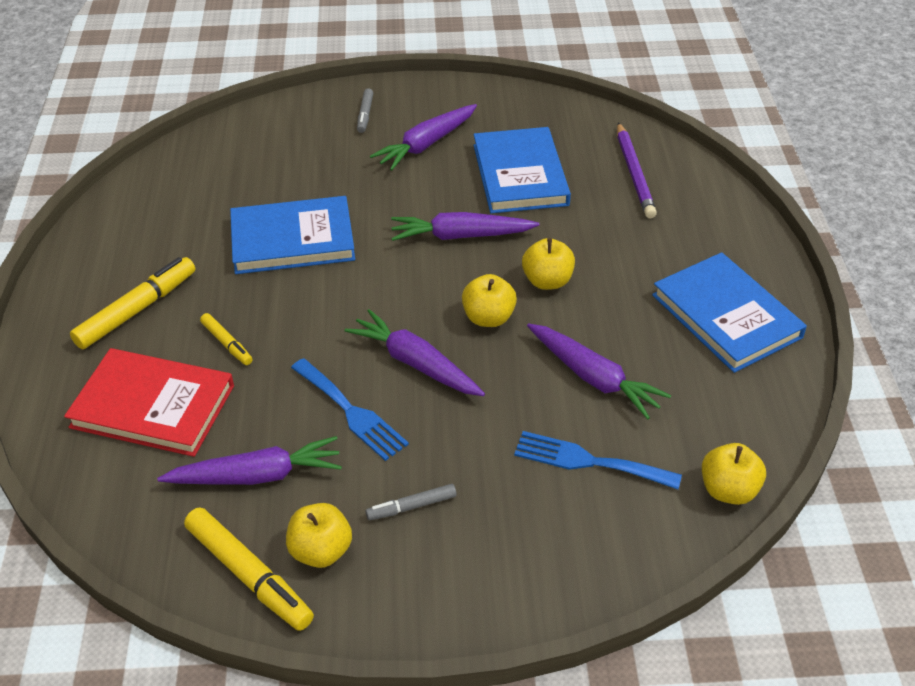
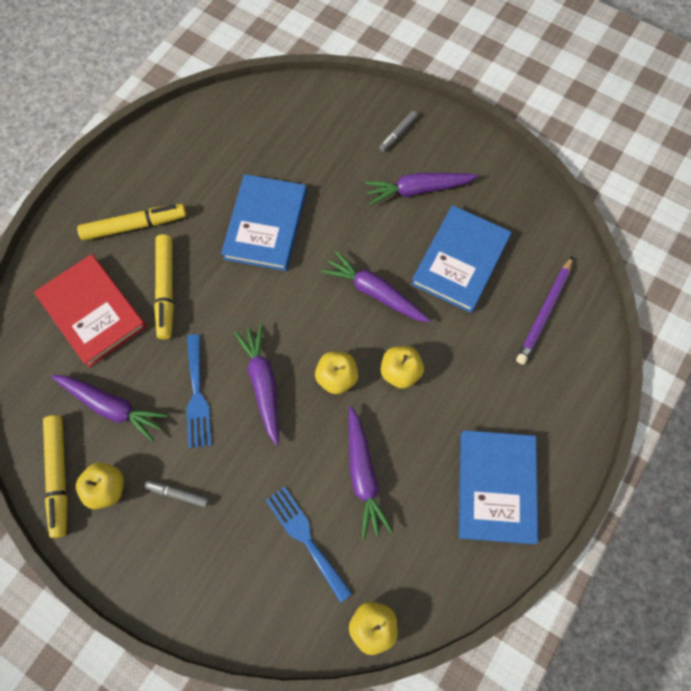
camera: 35 degrees right, 25 degrees up
yellow marker [200,313,253,365] -> yellow marker [154,234,174,340], size x1.83
blue book [230,196,355,274] -> blue book turned 75 degrees clockwise [221,174,307,271]

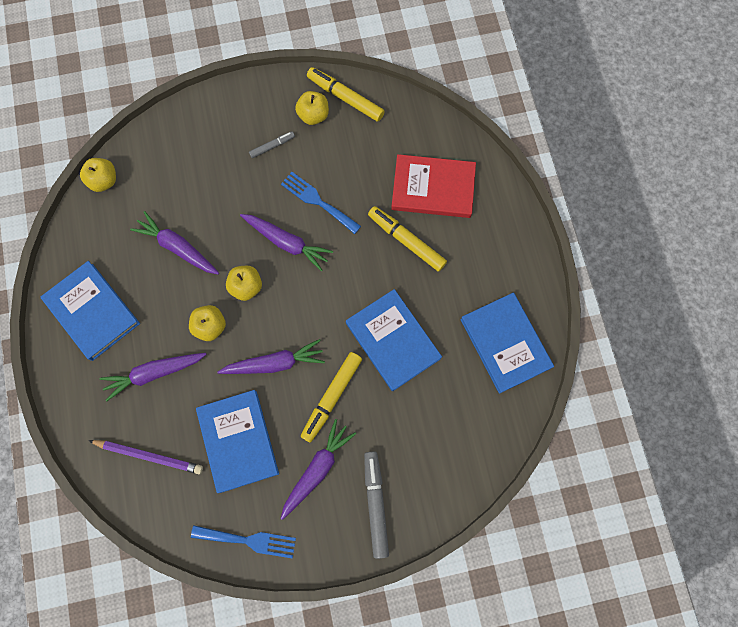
camera: 135 degrees right, 5 degrees up
purple carrot [51,375,168,442] -> purple carrot moved to [100,353,207,402]
yellow marker [77,204,186,241] -> yellow marker moved to [301,352,362,443]
blue fork [266,486,353,603] -> blue fork moved to [191,525,296,558]
grey marker [379,111,418,152] -> grey marker [364,451,389,559], size x1.83
purple pencil [516,256,573,364] -> purple pencil turned 120 degrees clockwise [88,440,203,474]
none -> blue book [460,293,554,394]

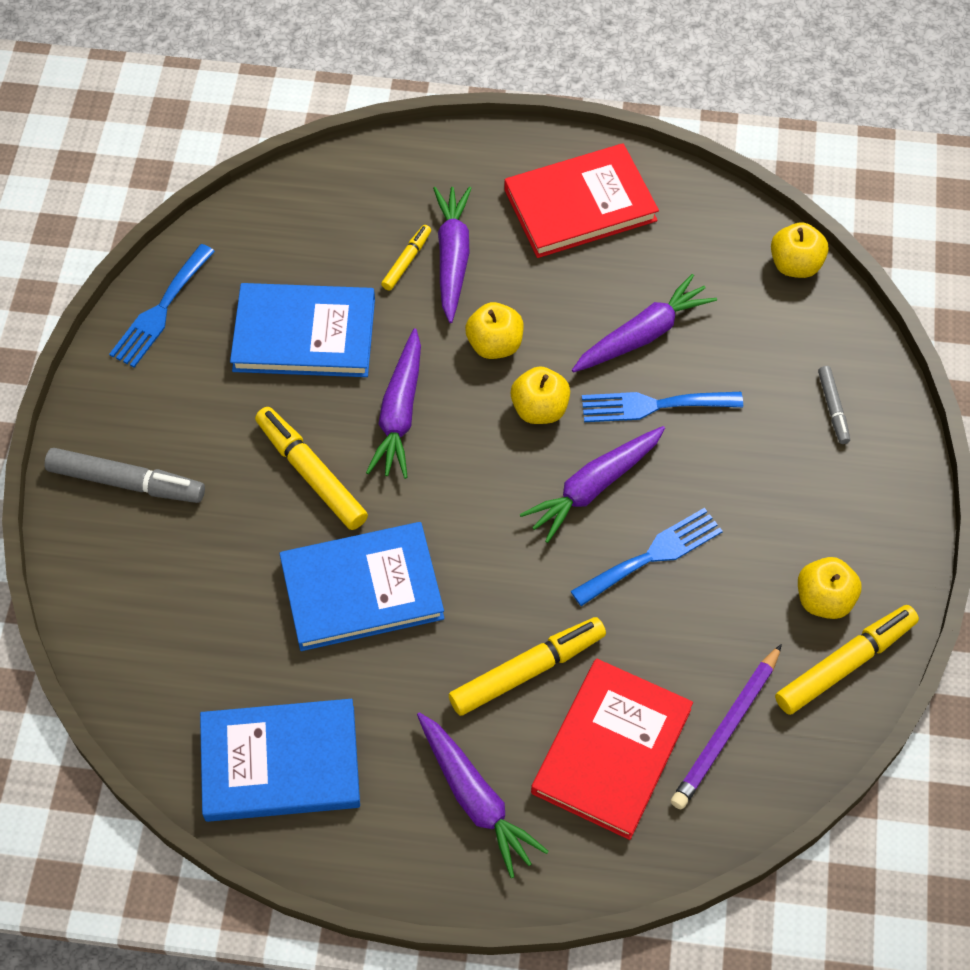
camera: 110 degrees right, 15 degrees down
blue book [41,261,140,361] -> red book [504,143,659,258]
purple pencil [88,440,203,474] -> purple pencil moved to [671,644,782,809]
grey marker [249,131,295,158] -> grey marker moved to [818,366,850,444]
purple carrot [281,419,356,520] -> purple carrot moved to [417,712,549,878]
none -> yellow marker [381,225,431,291]
none -> blue fork [582,392,743,422]

